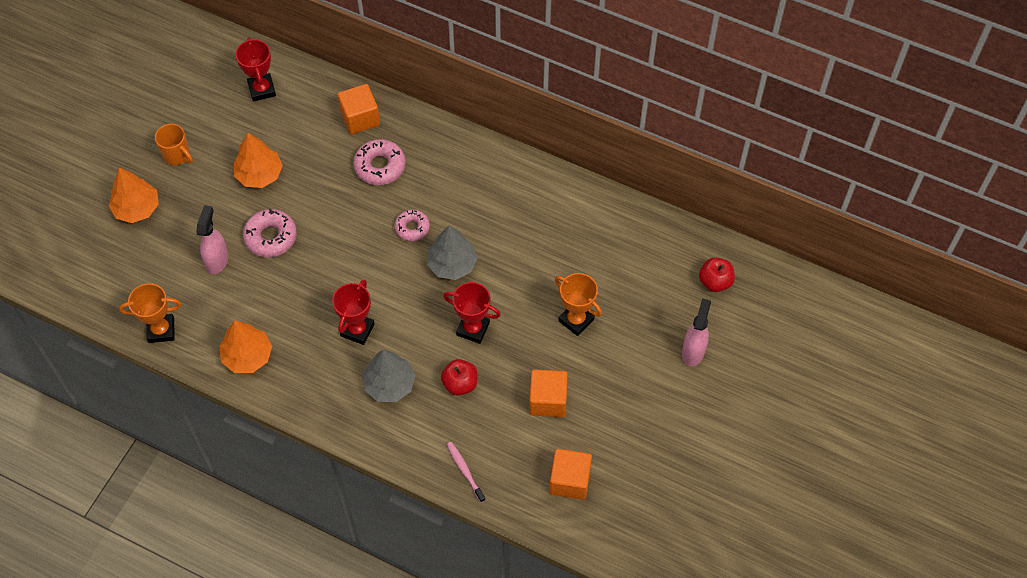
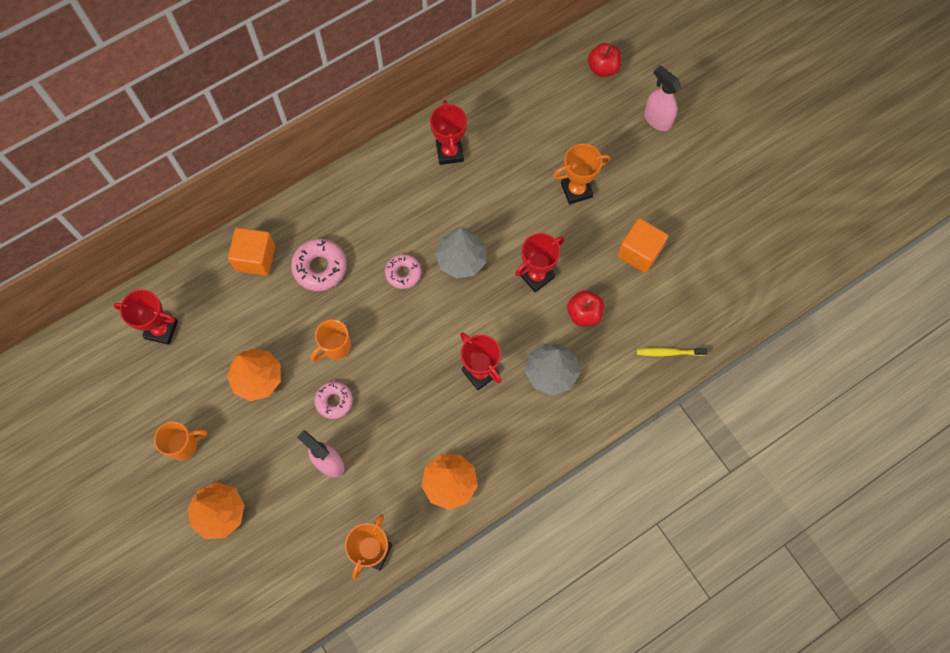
camera: 60 degrees left, 10 degrees up
pink donut [243,209,297,257] -> pink donut [314,381,353,419], size x0.66
pink toothbrush [447,442,486,503] -> yellow toothbrush [637,348,708,356]
orange cube [549,449,592,500] -> none
none -> orange mug [310,319,351,361]
none -> red trophy [430,100,467,165]

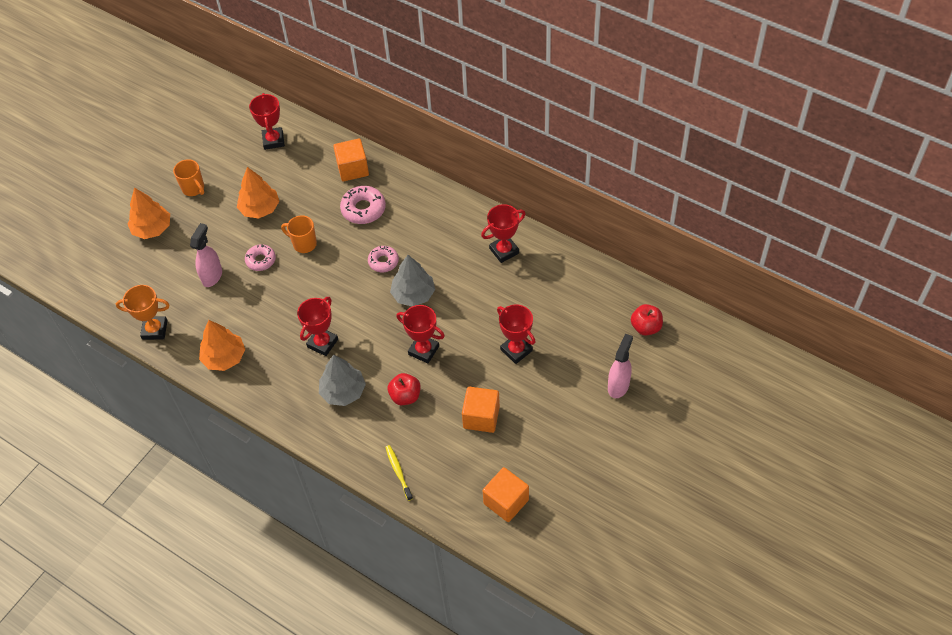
camera: 70 degrees right, 15 degrees down
orange trophy [553,144,610,204] -> red trophy [497,304,535,364]
none -> orange cube [483,467,529,522]

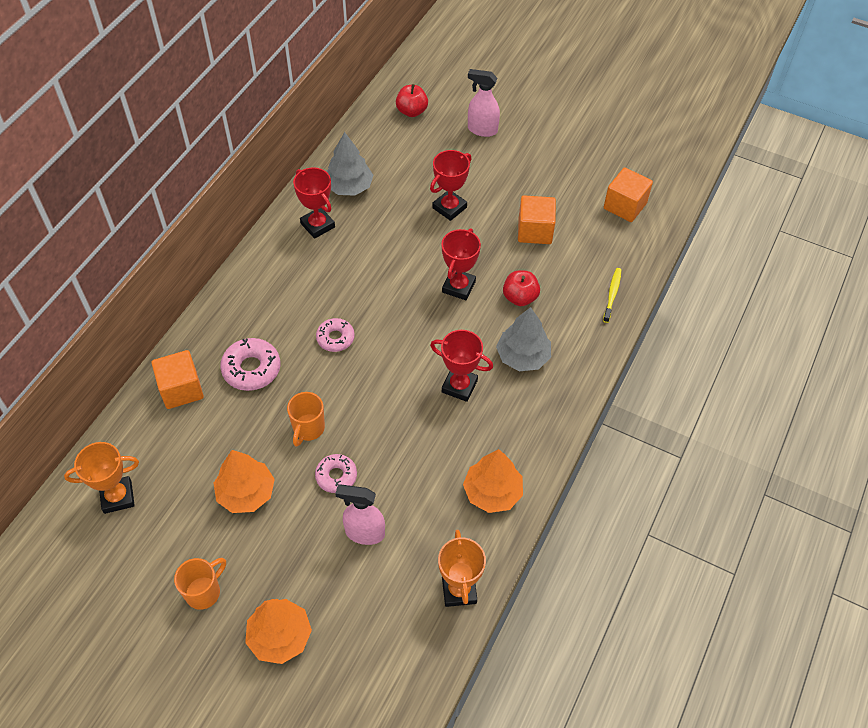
camera: 100 degrees left, 0 degrees up
red trophy [249,93,285,150] -> orange trophy [64,442,139,514]
yellow toothbrush [385,445,413,501] -> yellow toothbrush turned 135 degrees clockwise [603,268,621,323]
grey tree [390,255,435,306] -> grey tree moved to [326,132,373,195]

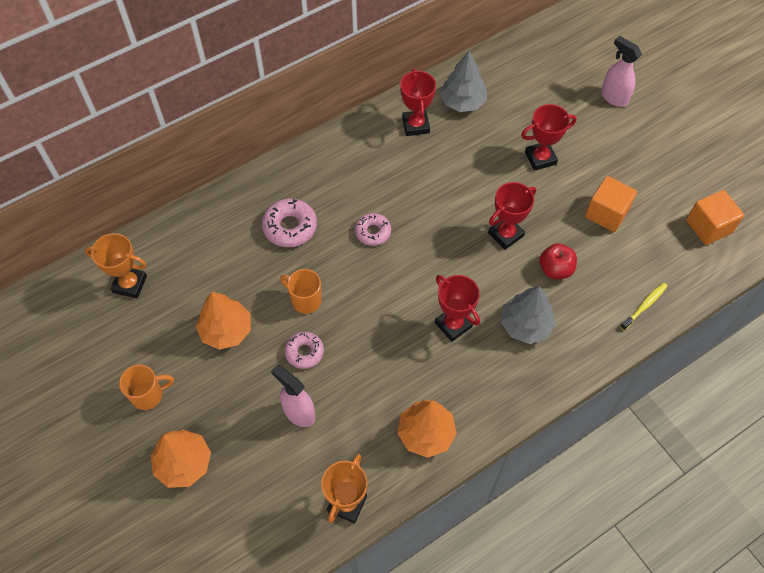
camera: 30 degrees right, 5 degrees up
orange cube [151,350,204,409] -> none
orange mug [287,392,325,447] -> orange mug turned 75 degrees clockwise [280,269,321,314]
red apple [396,84,428,117] -> none

